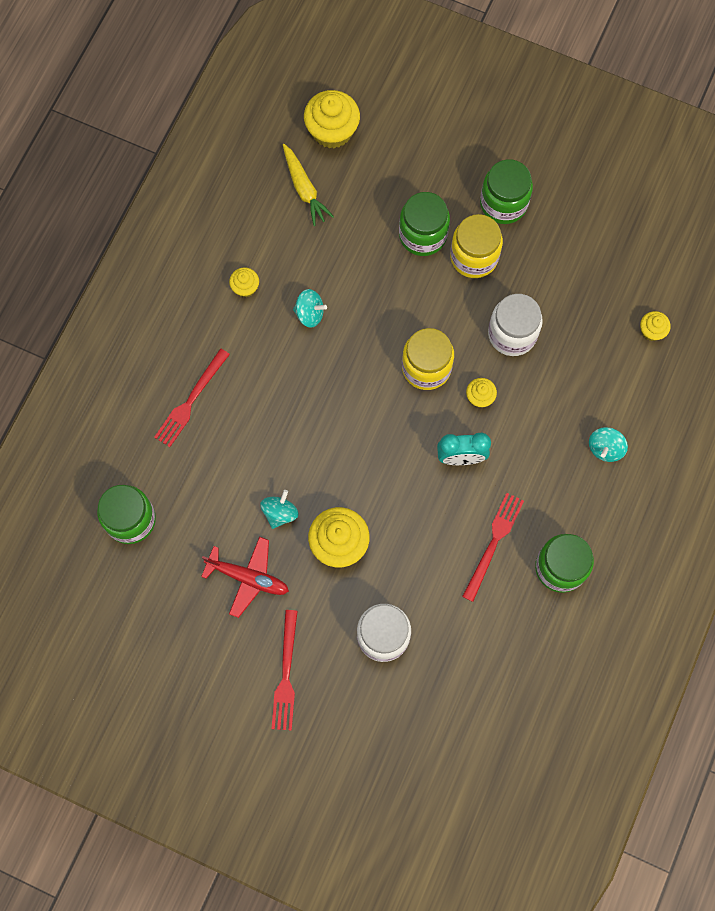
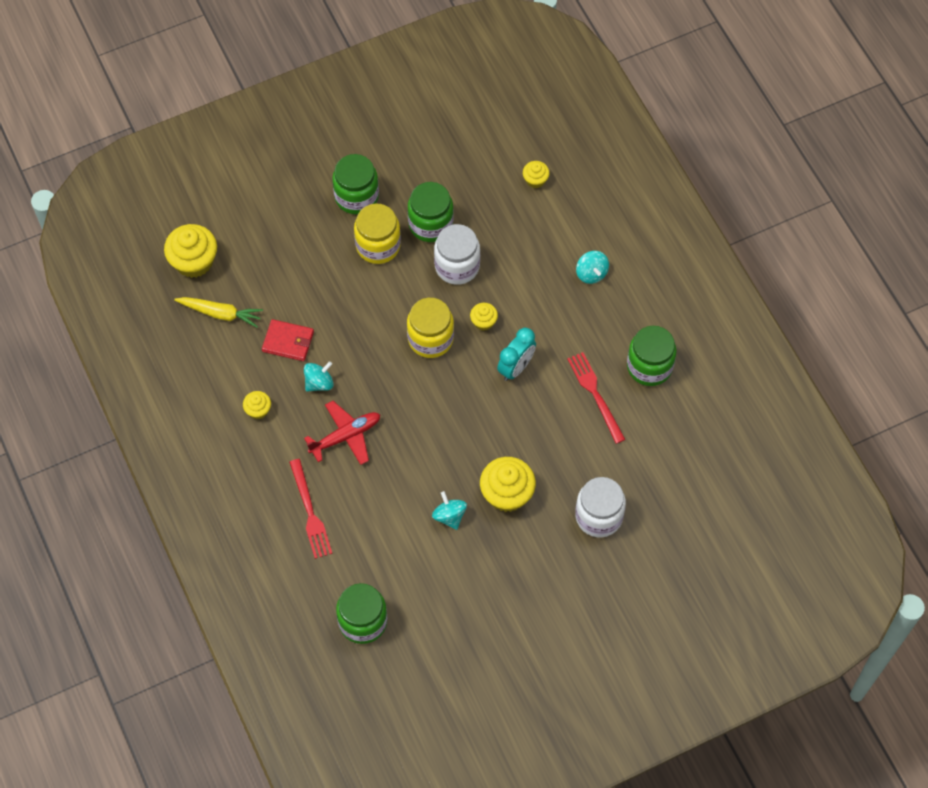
camera: 50 degrees left, 10 degrees down
red plane [201,537,289,618] -> red plane moved to [304,401,380,465]
red fork [271,610,298,731] -> none
green jar [399,192,450,256] -> green jar moved to [408,182,454,242]
none -> red wallet [262,319,314,361]

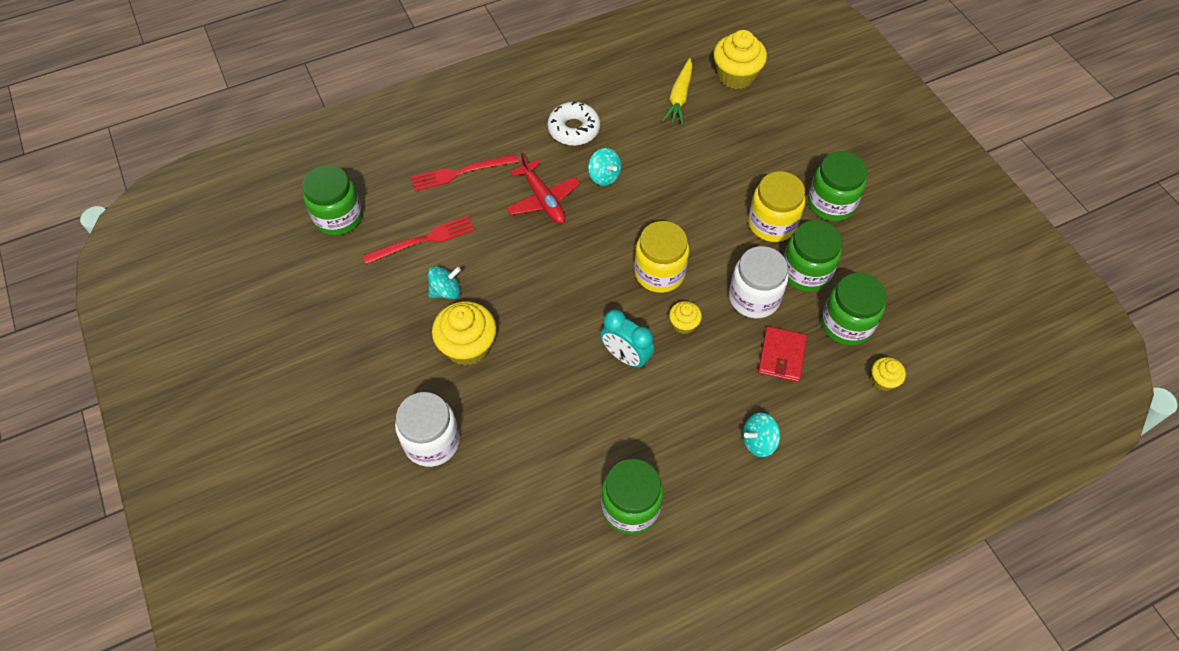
camera: 90 degrees right, 5 degrees down
yellow cupcake [243,391,271,419] -> white donut [548,101,600,146]
red wallet [262,319,314,361] -> red wallet moved to [758,326,807,382]
red fork [567,352,626,444] -> red fork moved to [363,216,475,264]
none -> green jar [821,273,886,346]

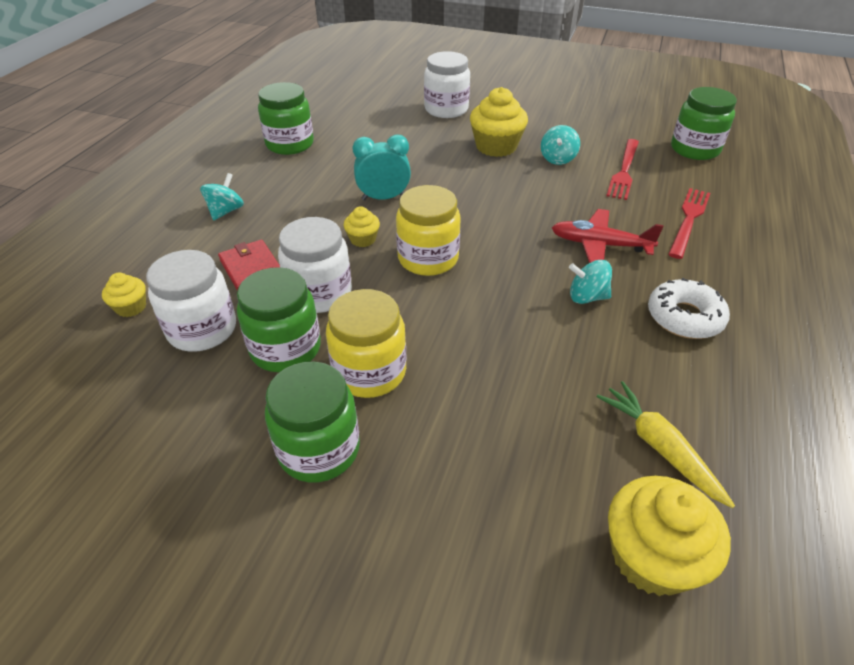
camera: 135 degrees right, 15 degrees down
green jar [821,273,886,346] -> white jar [146,250,236,352]

